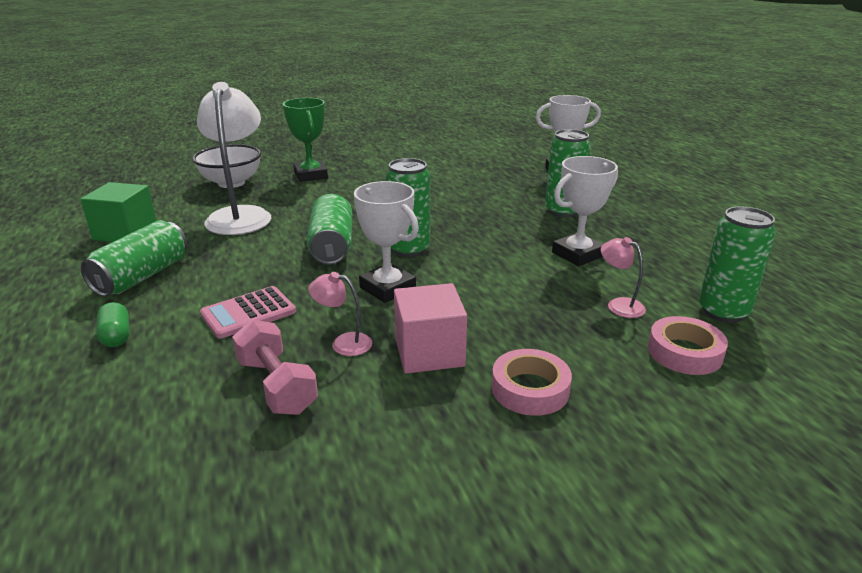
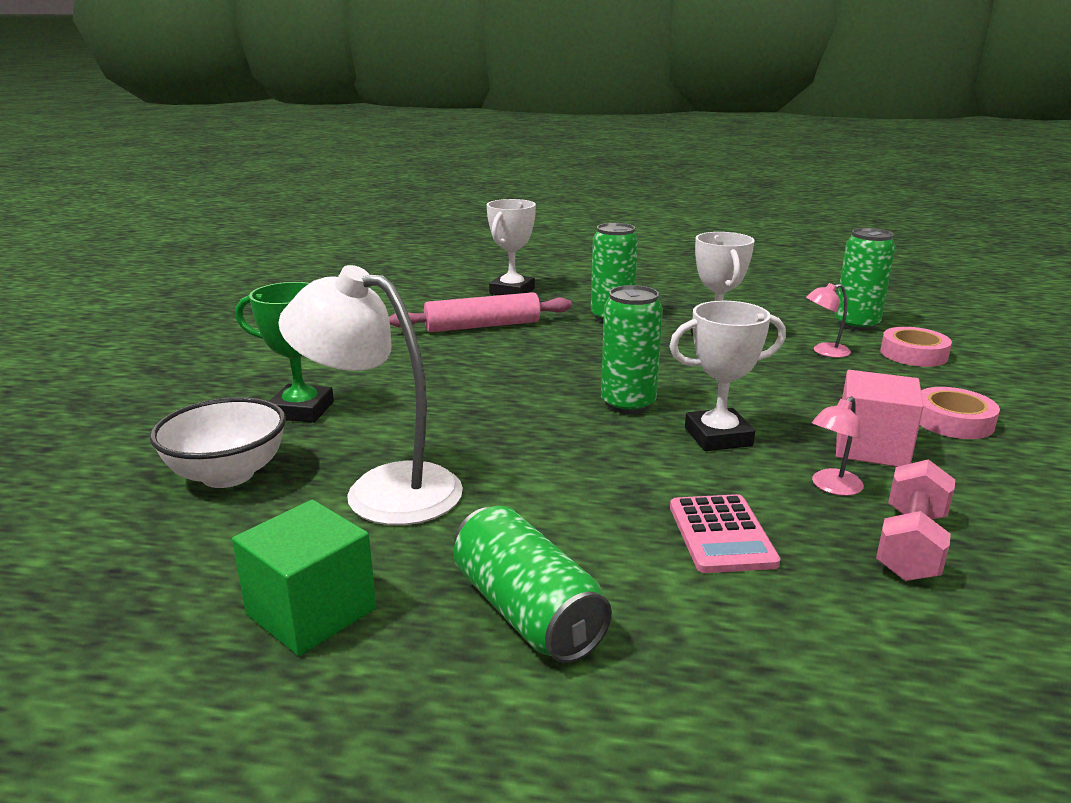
camera: 60 degrees left, 5 degrees down
green capsule [97,302,130,347] -> none
pink dumbbell [232,319,318,415] -> pink dumbbell turned 60 degrees counterclockwise [876,459,955,581]
green can [307,194,352,264] -> none
none -> pink rolling pin [389,292,572,332]

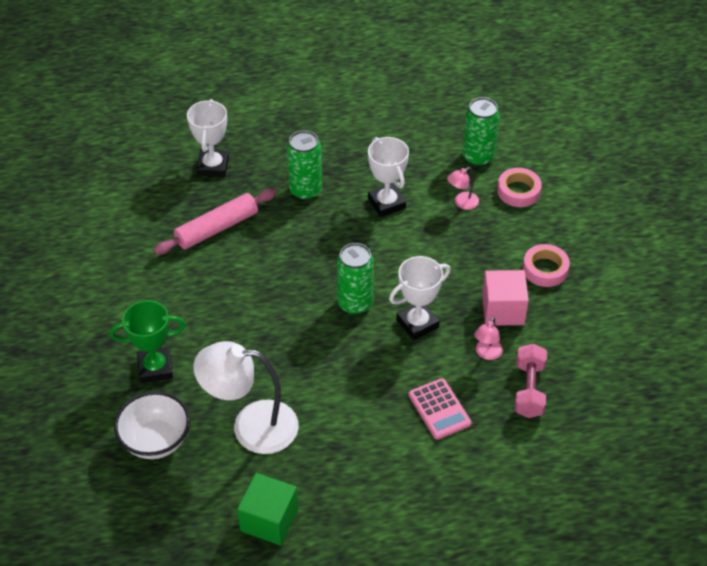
camera: 20 degrees left, 25 degrees up
green can [453,506,612,663] -> none

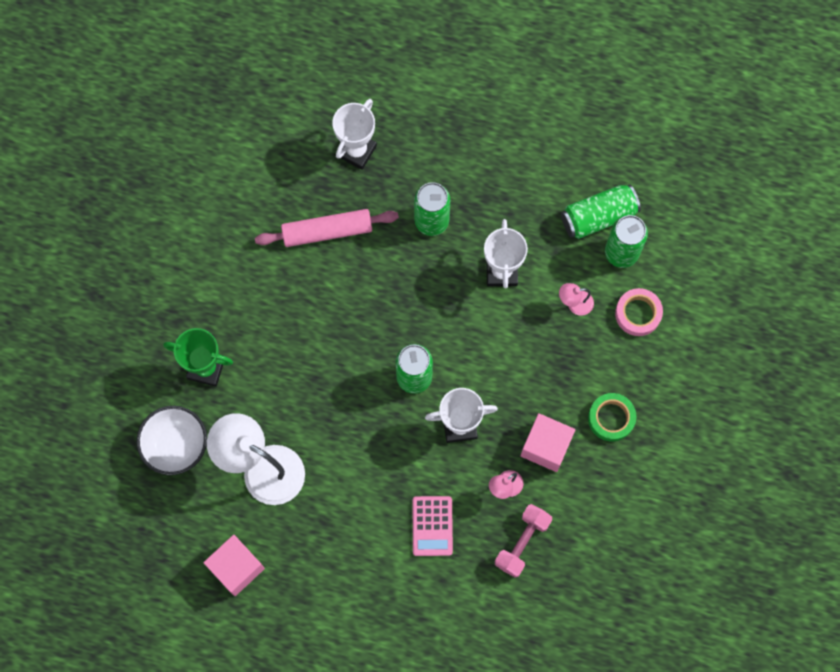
camera: 25 degrees right, 25 degrees up
green cube [237,473,298,546] -> pink cube [204,535,265,596]
pink tape [523,244,570,287] -> green tape [588,393,636,442]
none -> green can [561,184,641,239]

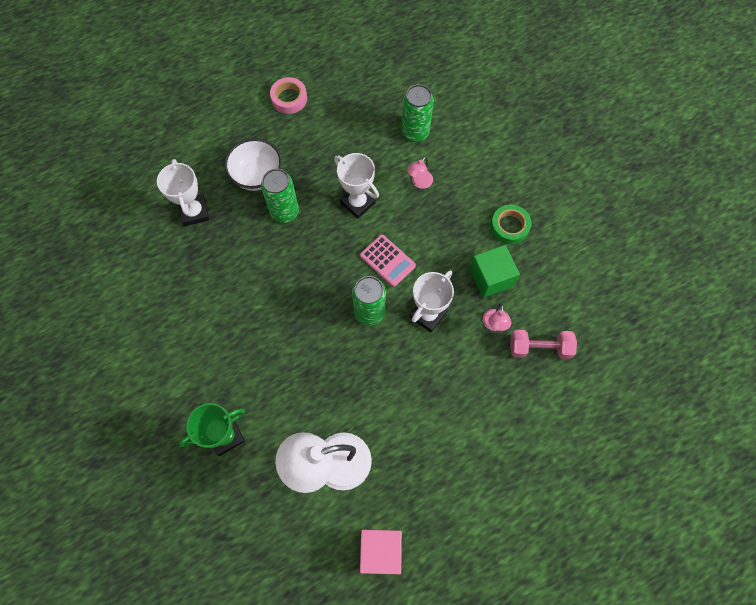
camera: 45 degrees left, 5 degrees down
white bowl [137,406,207,475] -> white bowl moved to [224,138,282,191]
pink rolling pin [255,209,399,247] -> none
pink calculator [412,496,453,556] -> pink calculator moved to [360,234,416,287]
pink dumbbell [495,504,552,578] -> pink dumbbell turned 75 degrees counterclockwise [510,330,577,359]
pink cube [521,413,575,472] -> green cube [470,245,520,298]
green can [561,184,641,239] -> none
pink tape [615,288,663,336] -> pink tape moved to [270,77,307,114]

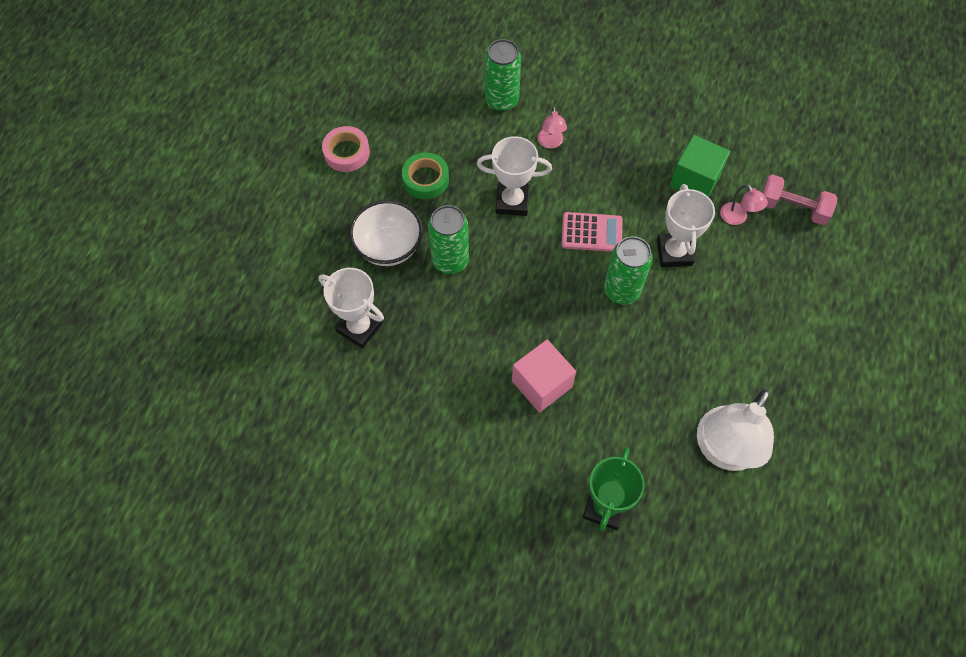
camera: 40 degrees left, 5 degrees down
pink cube [360,530,402,574] -> pink cube moved to [512,339,576,413]
green tape [491,205,532,244] -> green tape moved to [402,153,449,199]
pink dumbbell [510,330,577,359] -> pink dumbbell turned 60 degrees clockwise [762,174,837,225]

